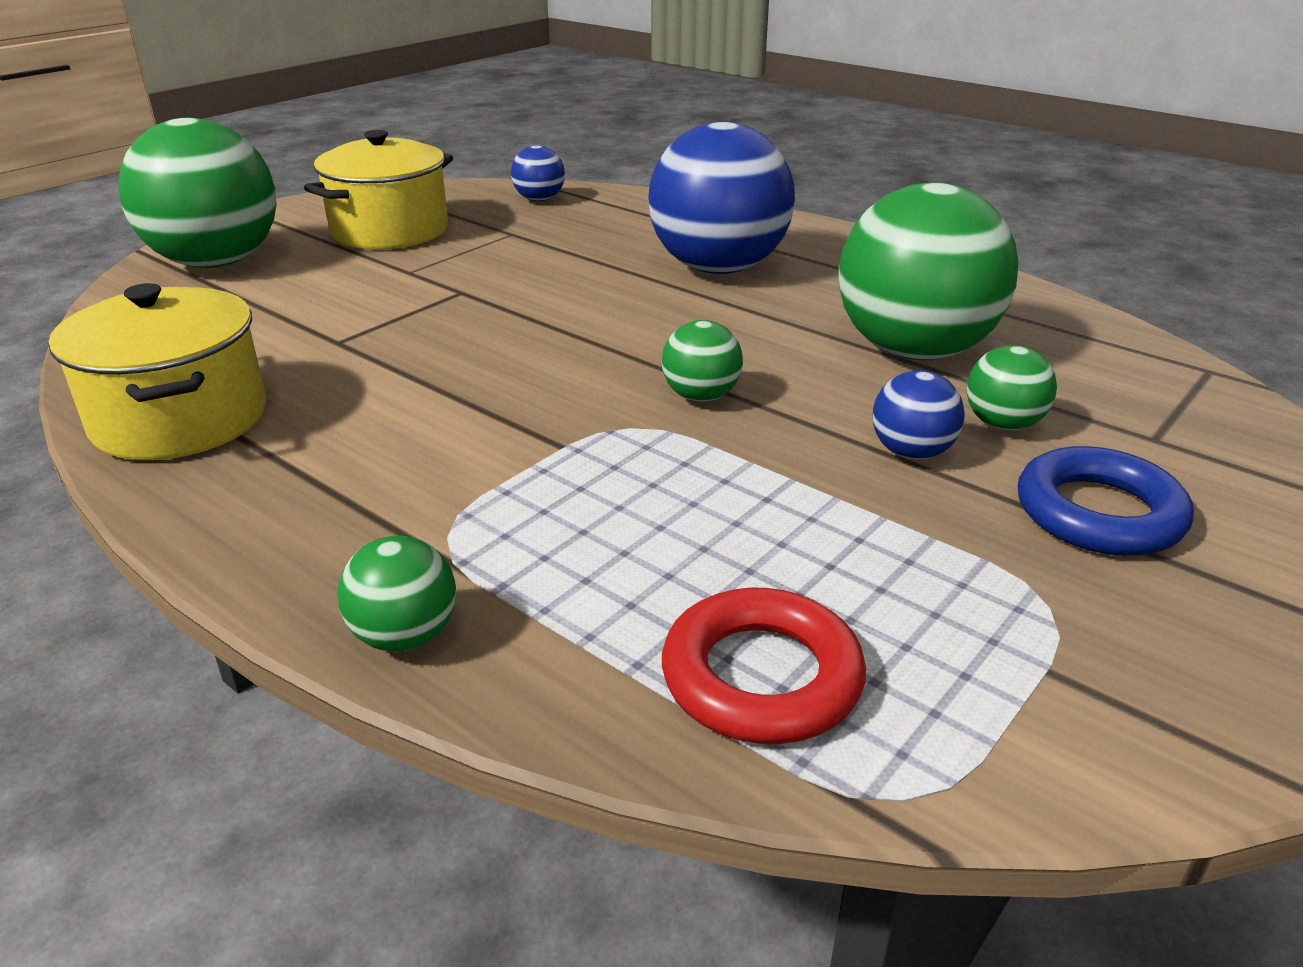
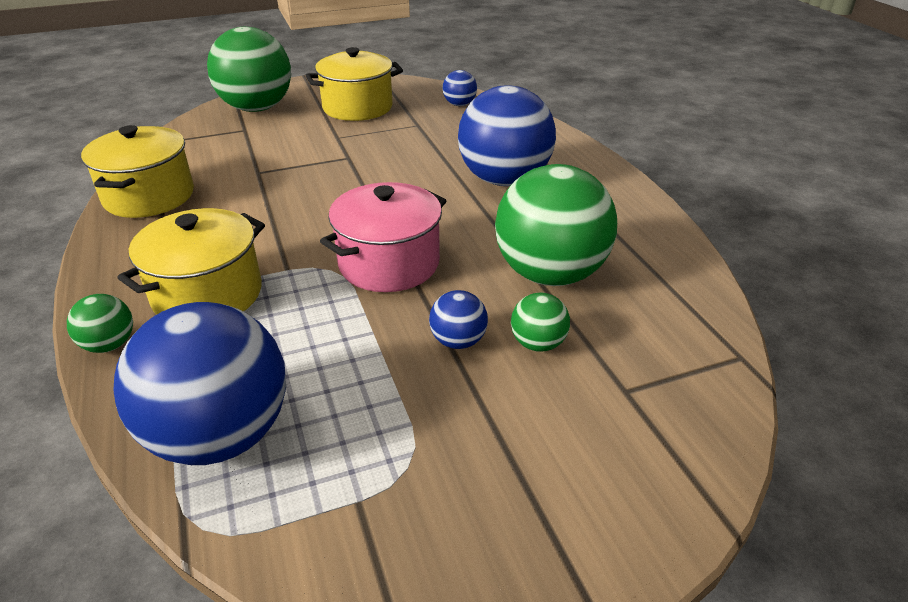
camera: 30 degrees right, 5 degrees up
green ball [662,320,743,402] -> pink pot [320,182,447,292]
red ring [662,588,866,744] -> blue ball [113,302,286,465]
blue ring [1018,446,1194,556] -> none
none -> yellow pot [117,208,265,315]

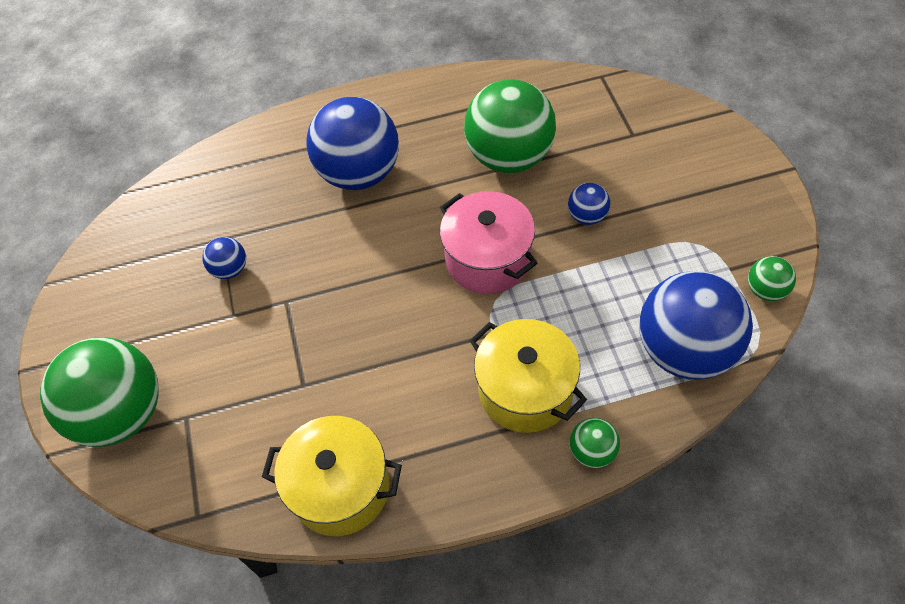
camera: 80 degrees left, 20 degrees up
yellow pot [305,47,403,121] -> none
blue ball [443,70,477,106] -> blue ball moved to [202,237,246,279]
green ball [511,292,570,352] -> green ball moved to [748,256,796,301]

